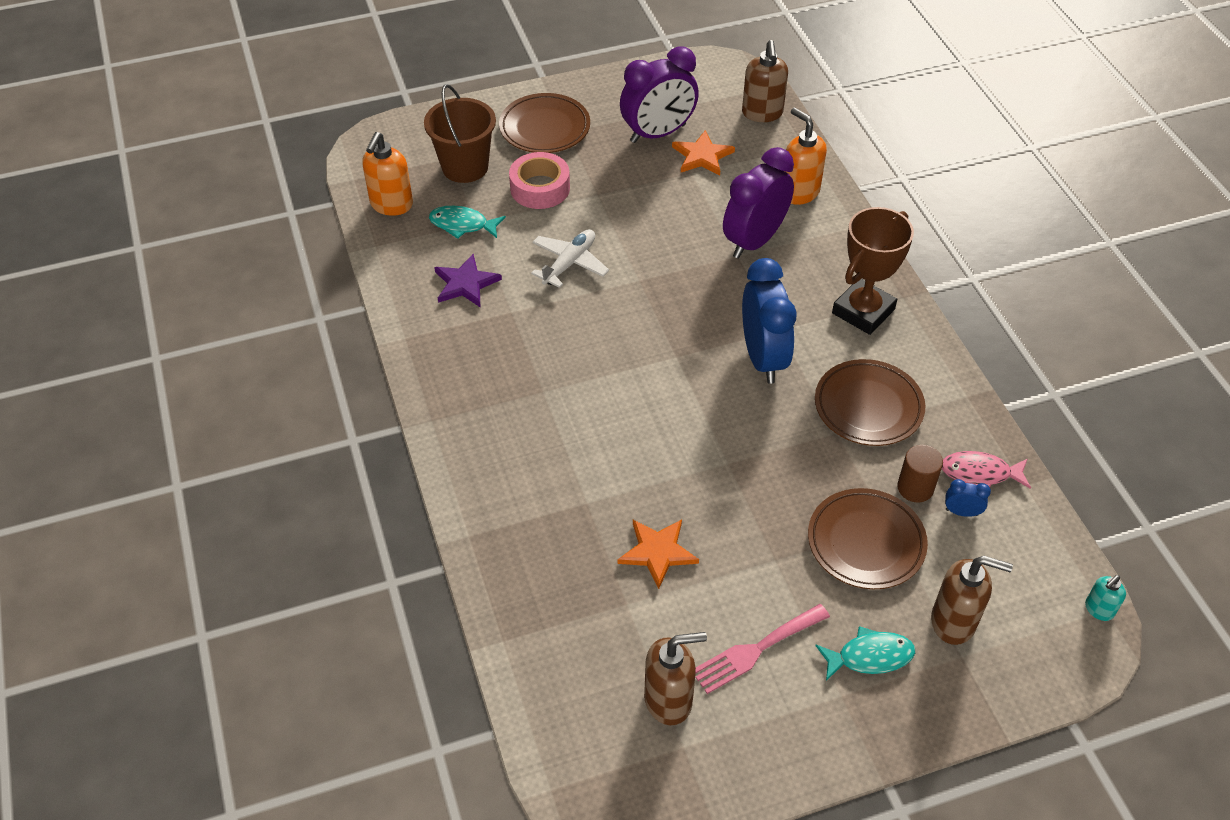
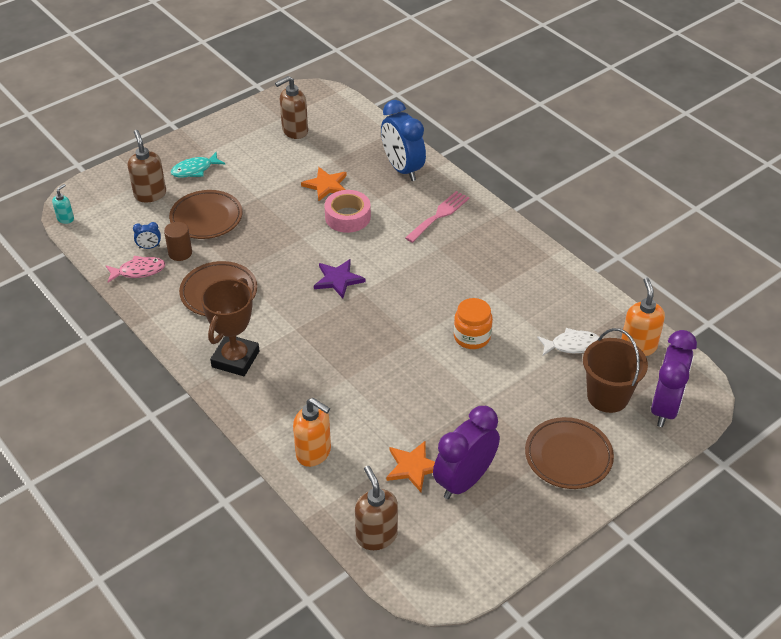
camera: 160 degrees right, 5 degrees down
turquoise fish [429,206,506,239] -> white fish [537,328,599,356]
purple star [434,254,502,307] -> purple star moved to [314,259,366,298]
pink tape [509,152,570,209] -> pink tape moved to [324,190,371,233]
white plane [531,229,609,288] -> orange jar [454,298,493,349]
pink fork [696,604,830,694] -> pink fork moved to [405,191,469,243]
purple clock [723,147,794,259] -> purple clock moved to [651,330,697,427]
blue clock [742,258,797,384] -> blue clock moved to [381,100,426,181]
brown soap dispenser [931,556,1013,645] -> brown soap dispenser turned 75 degrees clockwise [128,130,166,203]

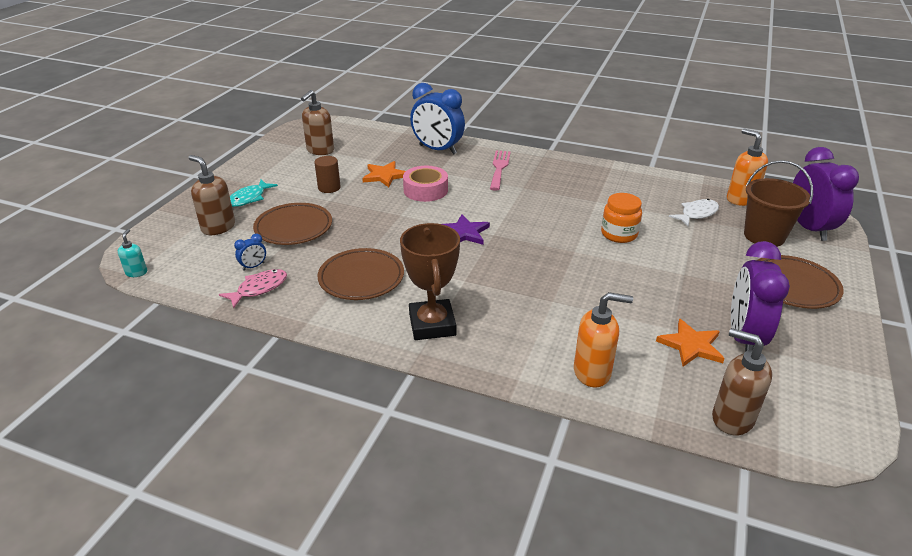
camera: 30 degrees left, 10 degrees down
brown cylinder [164,222,192,261] -> brown cylinder moved to [314,156,340,193]

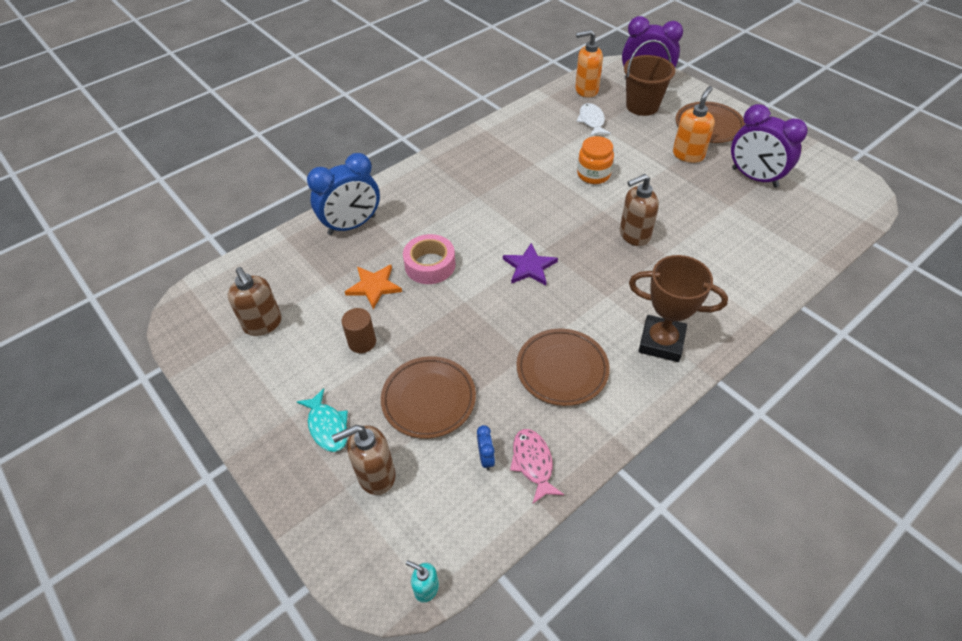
camera: 60 degrees left, 15 degrees up
pink fork [490,150,511,191] -> none
orange soap dispenser [574,292,633,388] -> orange soap dispenser moved to [673,86,715,163]
orange star [656,319,725,366] -> none
brown soap dispenser [712,328,772,435] -> brown soap dispenser moved to [620,174,659,246]

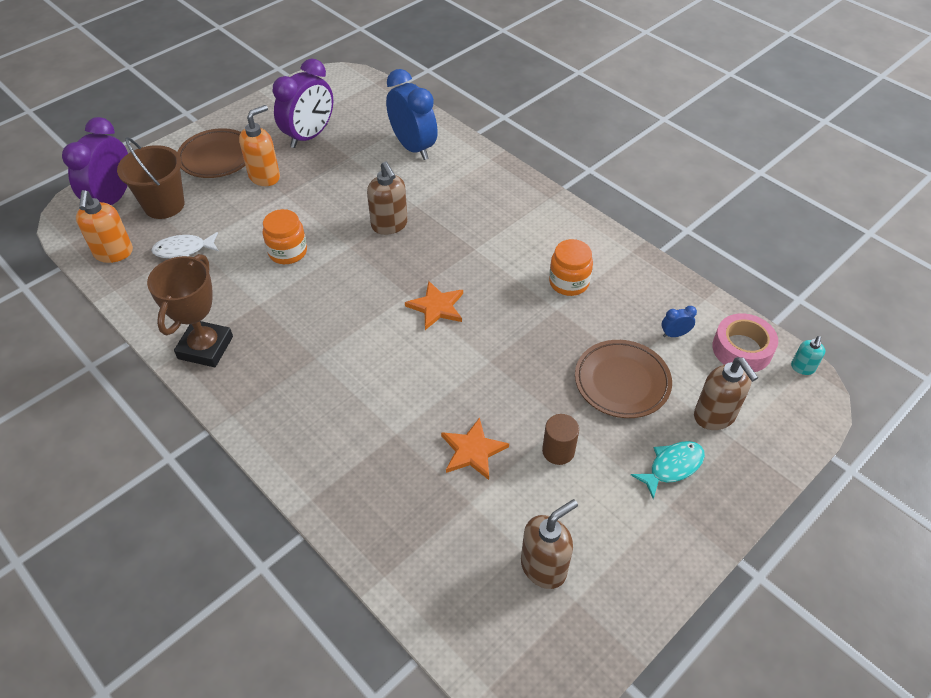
camera: 95 degrees left, 0 degrees up
blue clock [307,153,380,235] -> blue clock moved to [386,69,438,160]
pink tape [403,234,456,284] -> pink tape moved to [712,313,778,372]
purple star [503,243,558,285] -> orange star [405,281,463,330]
pink fish [510,429,564,503] -> none
brown plate [516,328,610,406] -> orange jar [549,239,593,296]
brown trophy [629,255,728,362] -> brown trophy moved to [147,254,233,367]
orange soap dispenser [673,86,715,163] -> orange soap dispenser turned 105 degrees clockwise [239,105,280,186]

